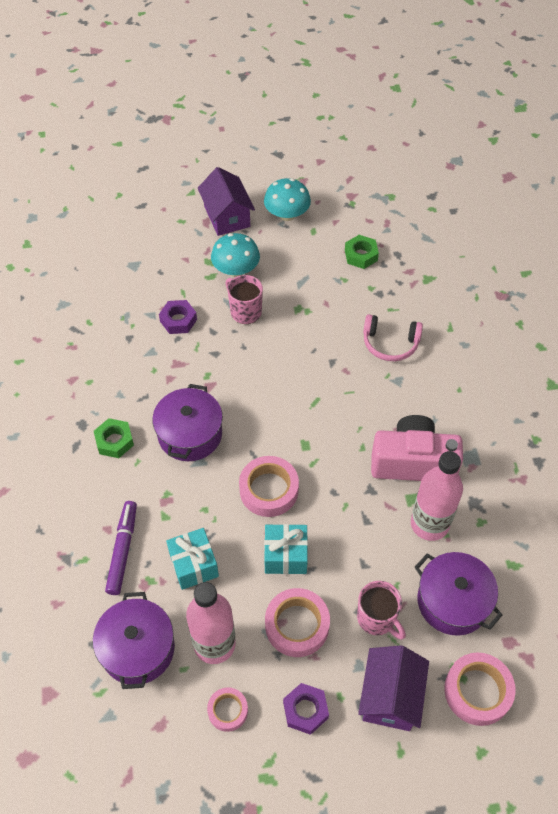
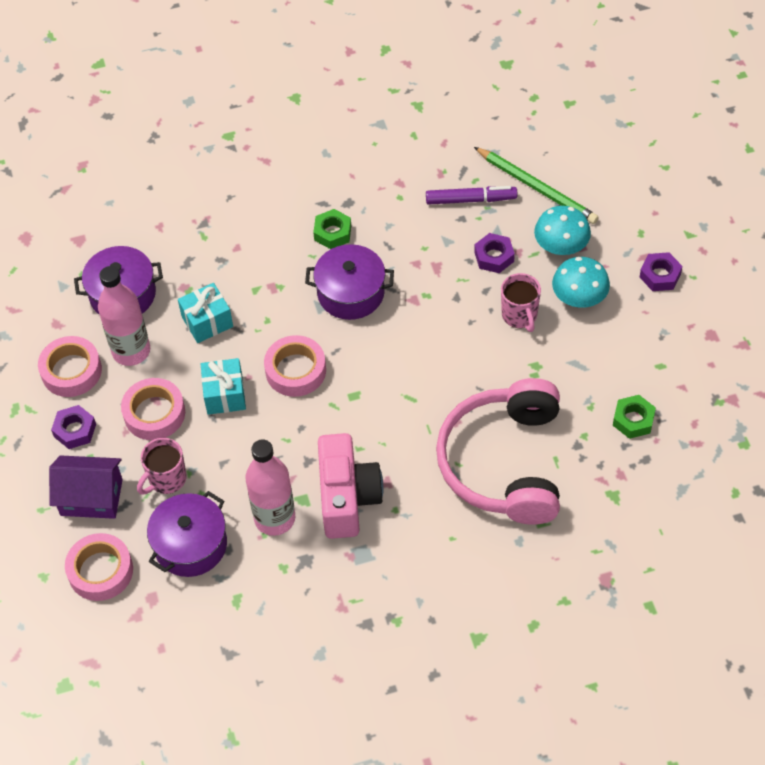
camera: 85 degrees right, 0 degrees up
purple marker [105,501,137,595] -> purple marker moved to [426,186,517,205]
purple house [197,167,255,236] -> purple nut [640,252,682,291]
pink tape [207,688,248,732] -> pink tape [38,336,102,397], size x1.68
pink mug [225,275,263,324] -> pink mug turned 120 degrees clockwise [501,273,541,332]
turquoise mushroom [264,178,311,221] -> turquoise mushroom moved to [534,206,591,255]
pink headphones [363,314,423,361] -> pink headphones [436,378,560,525], size x2.10
none -> green pencil [474,147,599,224]

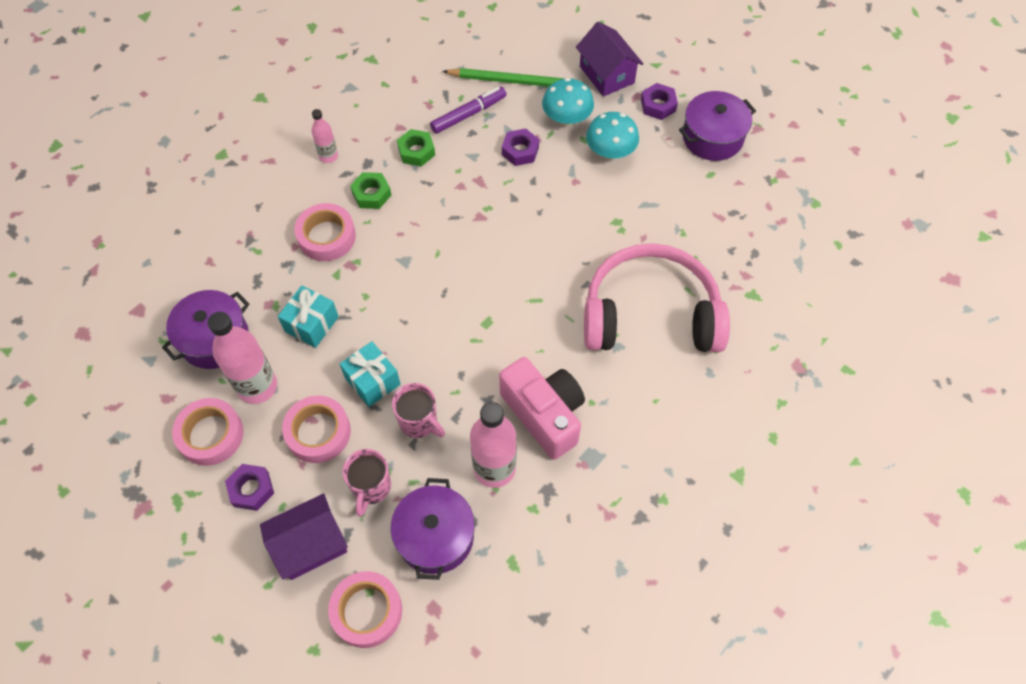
camera: 35 degrees left, 5 degrees up
pink tape [264,335,326,397] -> pink tape moved to [294,203,356,261]
purple pot [305,244,394,320] -> purple pot moved to [679,91,756,161]
pink headphones [436,378,560,525] -> pink headphones turned 120 degrees clockwise [584,243,730,353]
pink mug [501,273,541,332] -> pink mug moved to [392,383,445,438]
green nut [613,395,656,439] -> green nut moved to [397,129,435,167]
none -> pink bottle [312,109,338,163]
none -> purple house [576,21,643,97]

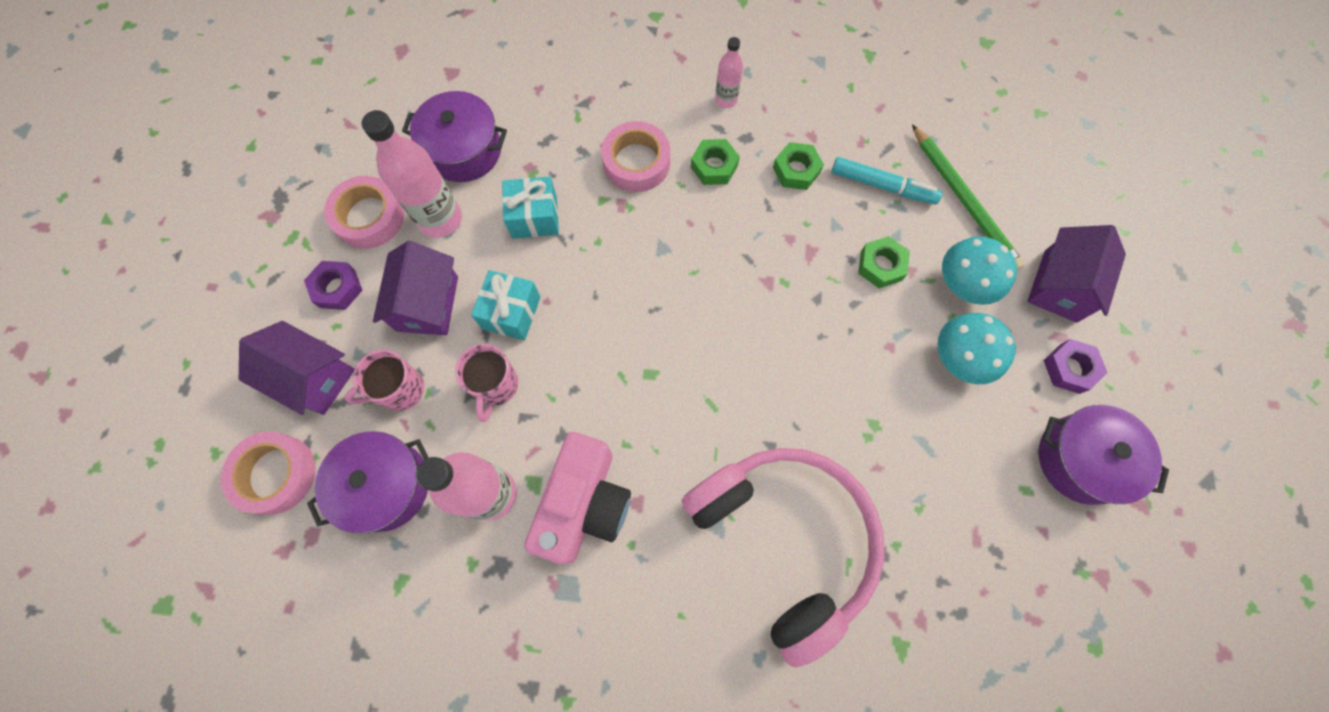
camera: 55 degrees right, 10 degrees up
pink tape [282,395,351,463] -> purple house [373,241,458,335]
purple marker [430,87,507,134] -> turquoise marker [832,157,942,205]
purple nut [502,128,539,166] -> green nut [858,236,910,288]

